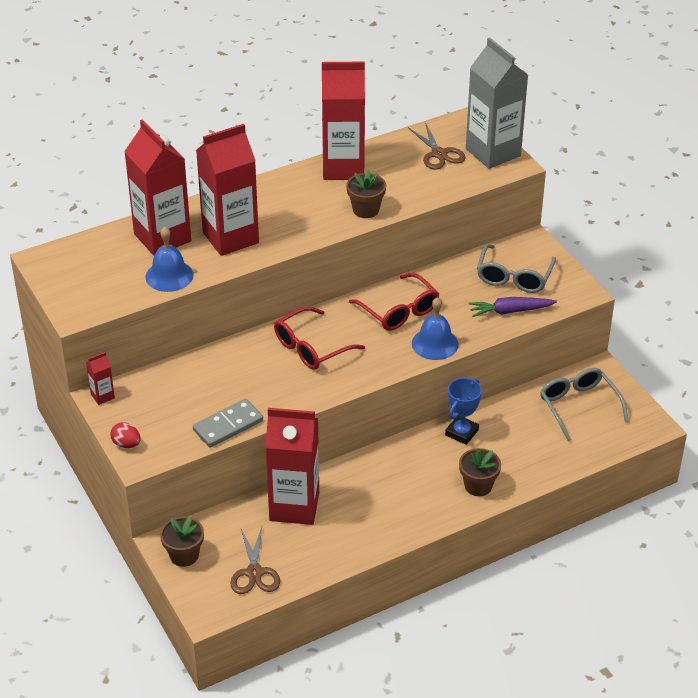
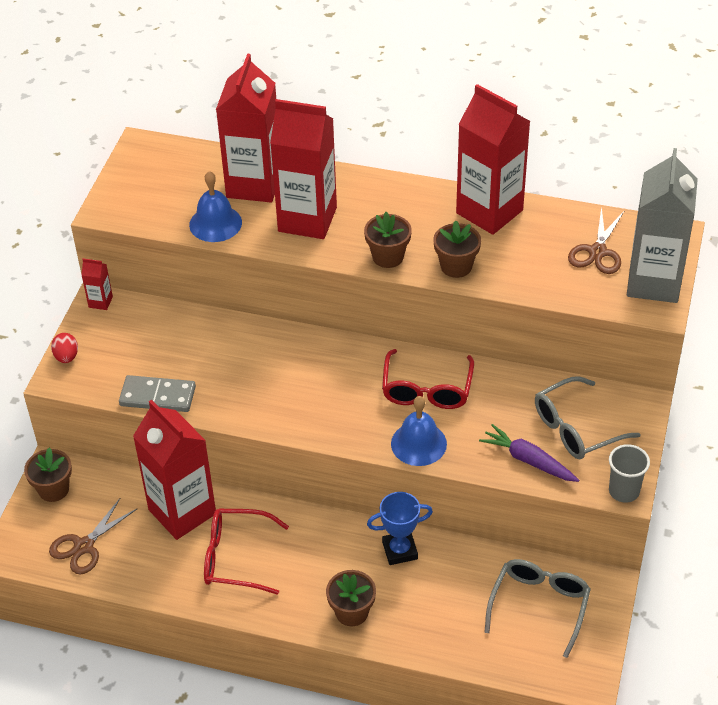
camera: 45 degrees right, 5 degrees up
red glasses [274,306,365,370] -> red glasses moved to [204,509,289,595]
none -> brown flower pot [364,212,412,268]
none -> grey cup [609,444,650,503]

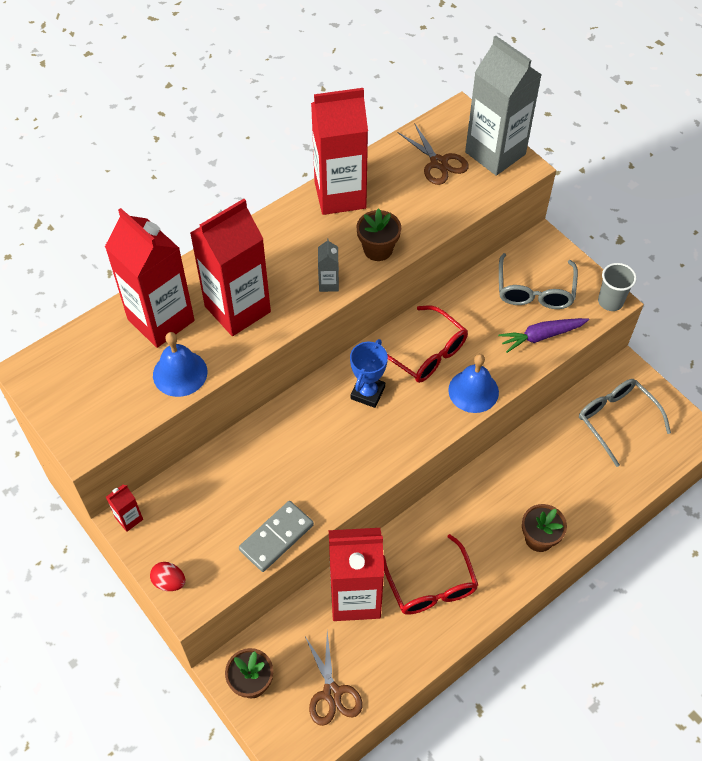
camera: 55 degrees left, 10 degrees up
red glasses [204,509,289,595] -> red glasses turned 60 degrees counterclockwise [383,534,478,615]
brown flower pot [364,212,412,268] -> grey carton [318,238,339,292]
blue trophy [367,492,433,565] -> blue trophy moved to [350,339,388,408]

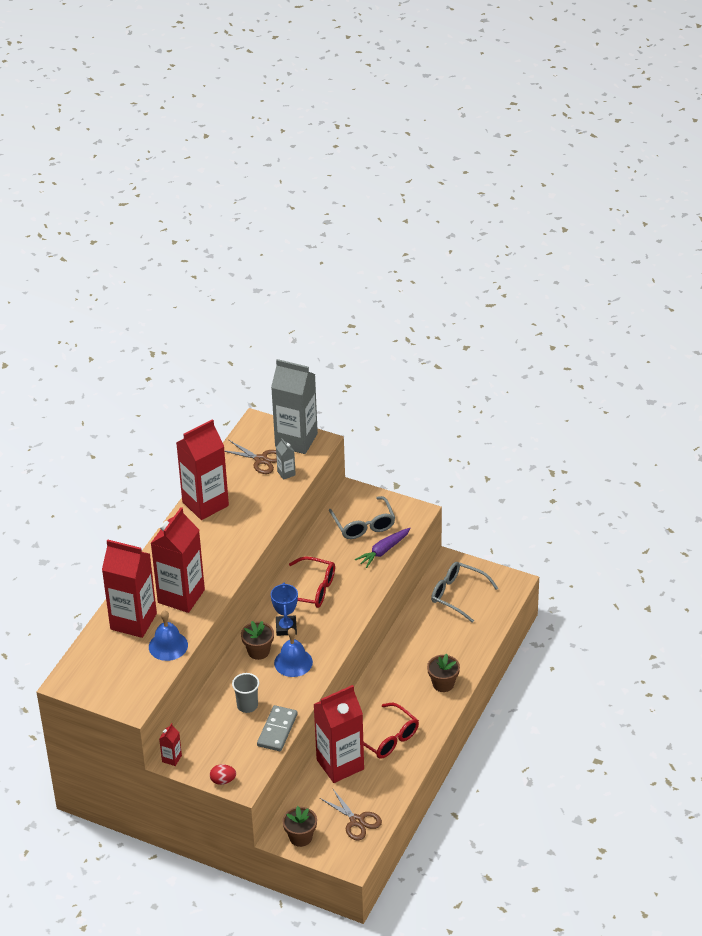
camera: 25 degrees left, 15 degrees down
grey carton [318,238,339,292] -> grey carton moved to [276,438,296,480]
brown flower pot [356,208,401,261] -> brown flower pot moved to [241,621,274,660]
blue bell [448,354,499,413] -> blue bell moved to [274,628,313,677]
grey cup [598,263,637,311] -> grey cup moved to [232,673,259,713]

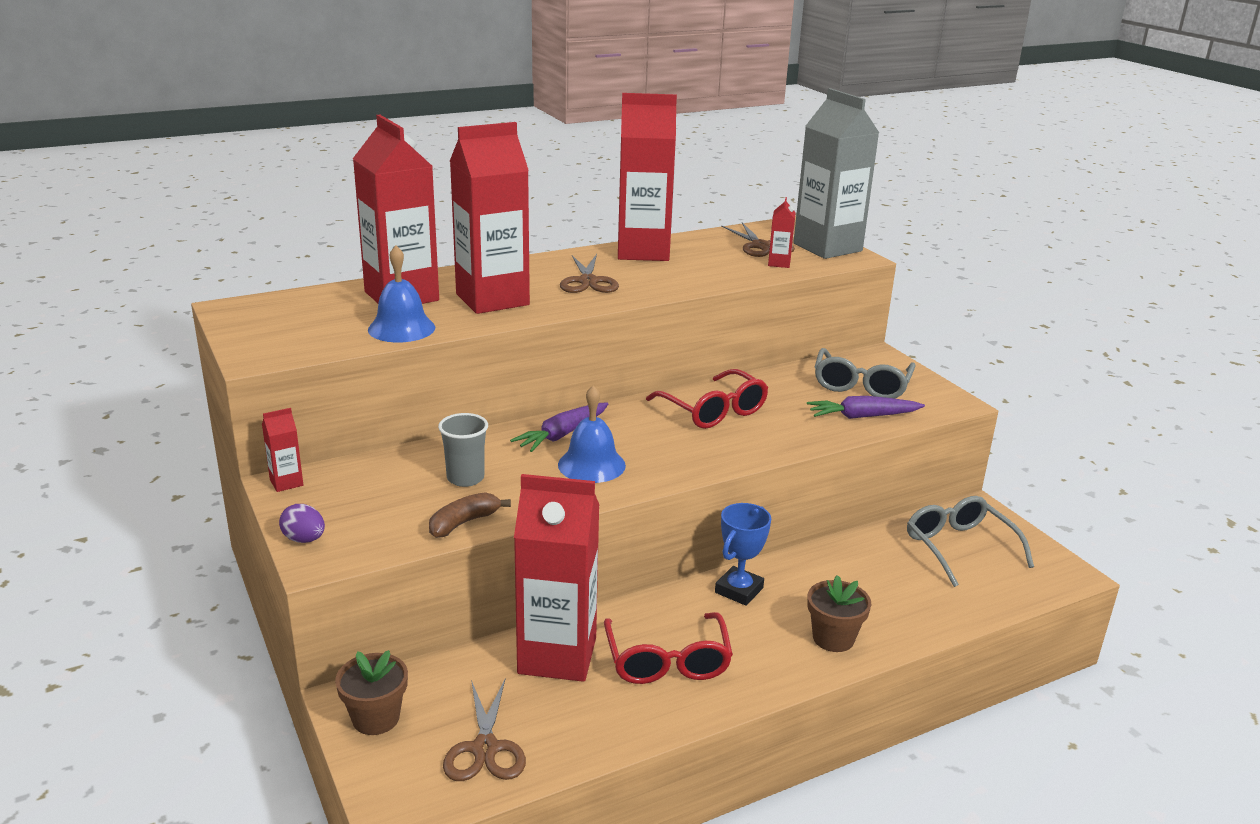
camera: 35 degrees right, 15 degrees down
red egg [210,764,236,785] -> purple egg [279,504,325,543]
brown flower pot [241,621,274,660] -> purple carrot [510,402,608,452]
grey domino [257,705,298,751] -> brown banana [429,492,511,538]
blue trophy [271,583,298,636] -> blue trophy moved to [715,503,771,606]
grey carton [276,438,296,480] -> red carton [768,197,796,268]
none -> brown scissors [560,254,619,293]

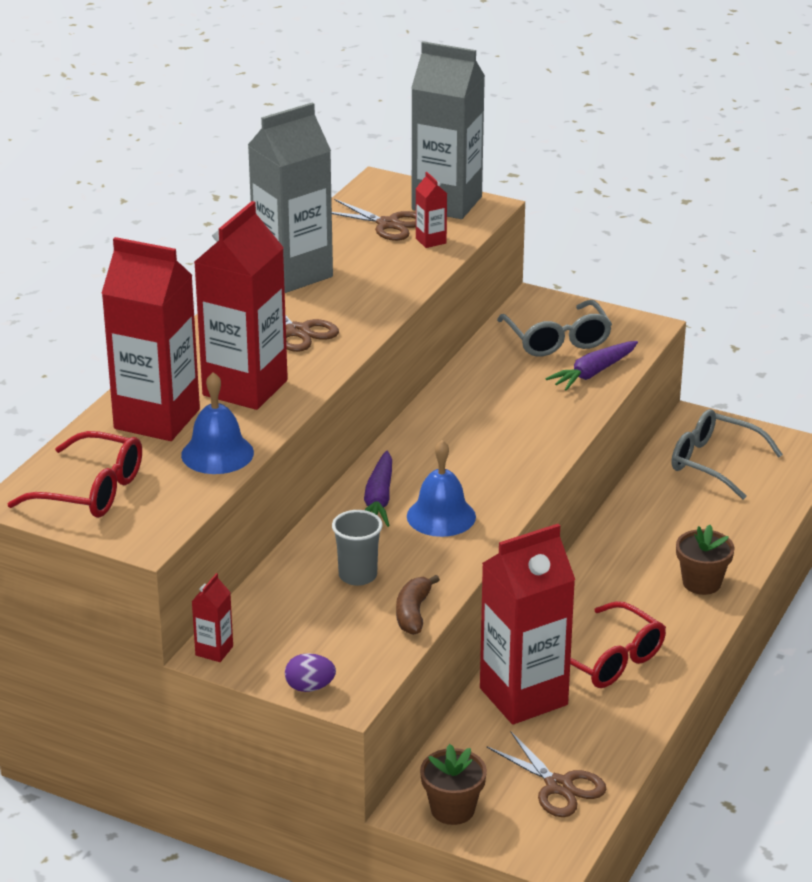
camera: 35 degrees left, 5 degrees up
red carton [618,93,677,261] -> grey carton [248,103,333,293]
red glasses [646,369,768,429] -> red glasses moved to [7,431,142,518]
blue trophy [715,503,771,606] -> none

